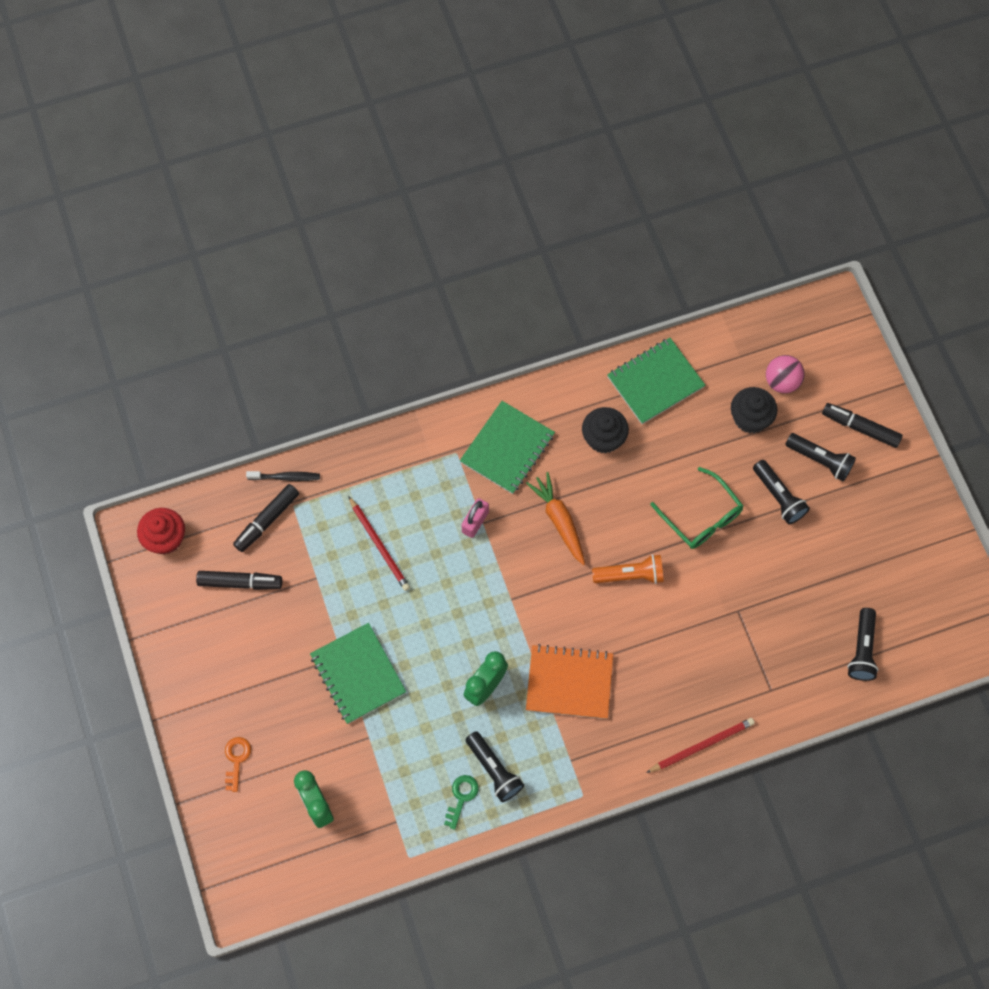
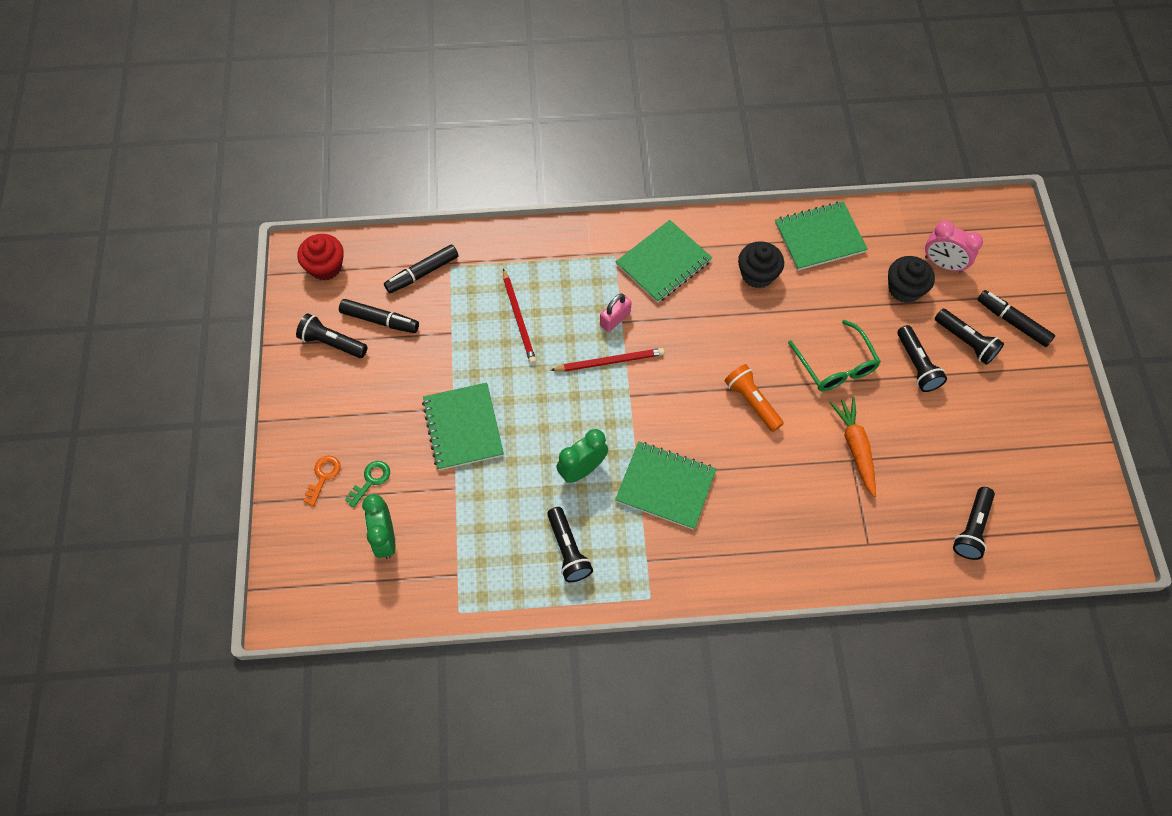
camera: 15 degrees right, 5 degrees down
black toothbrush [246,471,320,481] -> none
green key [444,775,479,830] -> green key moved to [345,461,390,508]
orange carrot [526,472,585,565] -> orange carrot moved to [830,397,876,497]
orange notebook [526,644,613,719] -> green notebook [615,441,716,530]
orange flashlight [592,554,664,584] -> orange flashlight turned 135 degrees counterclockwise [724,364,784,432]
red pencil [646,718,755,773] -> red pencil moved to [551,348,665,372]
pink ball [766,355,805,393] -> pink clock [925,220,983,273]
none -> black flashlight [296,313,368,358]

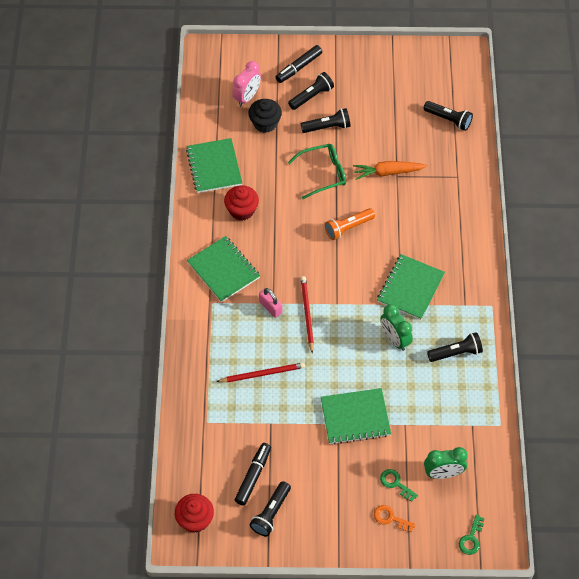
camera: 85 degrees left, 5 degrees down
black marker [384,244,458,293] -> none
black cupcake [738,241,784,288] -> red cupcake [224,185,259,221]
none -> green key [459,515,484,555]

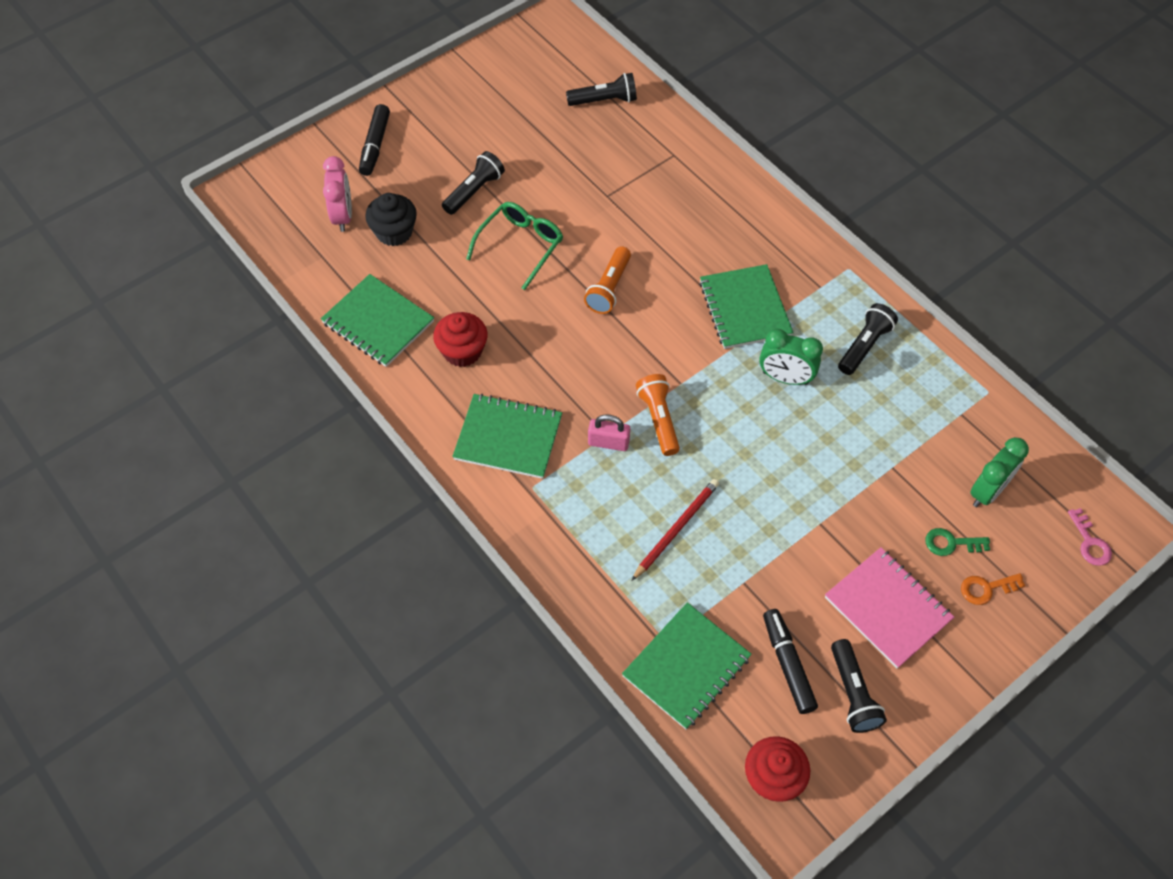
camera: 40 degrees left, 0 degrees up
black flashlight [288,72,334,110] -> none
red pencil [301,276,314,354] -> orange flashlight [636,374,680,456]
green notebook [321,388,391,445] -> green notebook moved to [622,602,752,730]
orange carrot [353,161,427,180] -> none
green key [459,515,484,555] -> pink key [1068,508,1112,566]
none -> pink notebook [825,547,954,669]

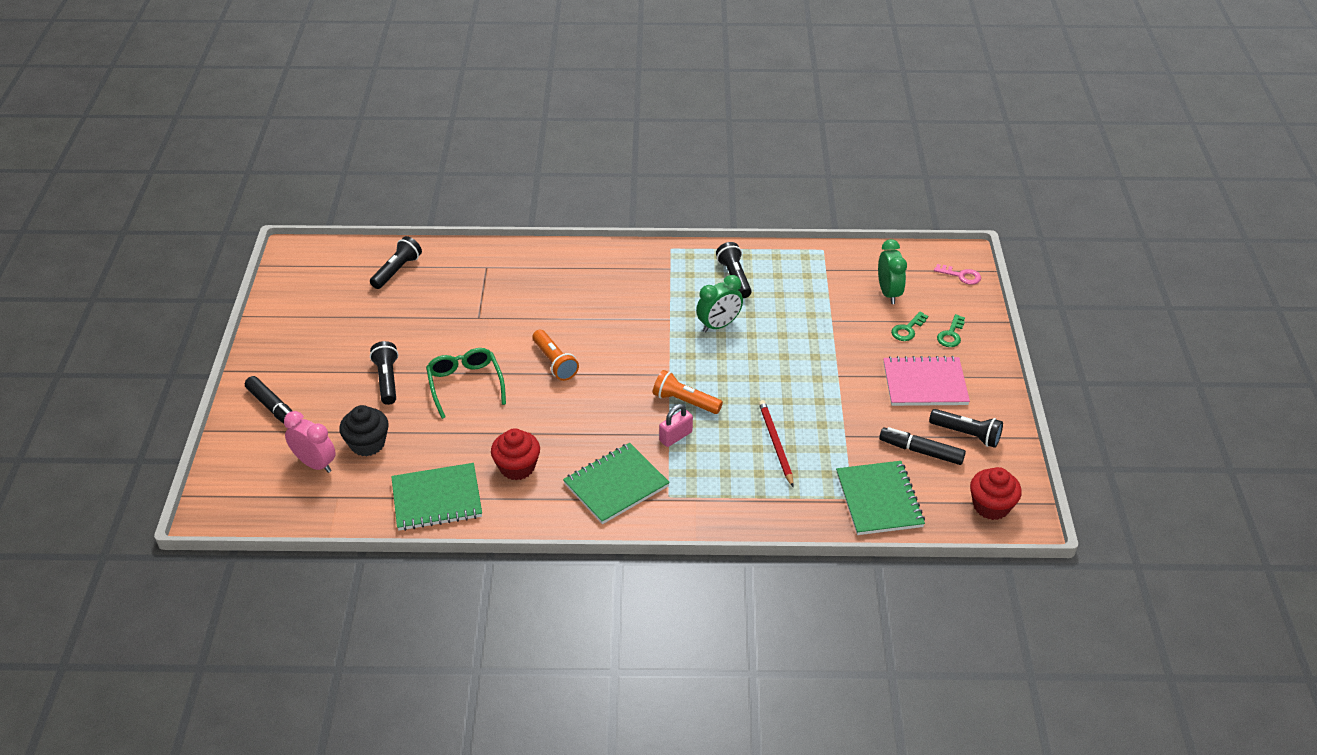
camera: 50 degrees left, 15 degrees down
green notebook [699,264,794,349] -> none
orange key [961,573,1025,605] -> green key [937,314,965,347]

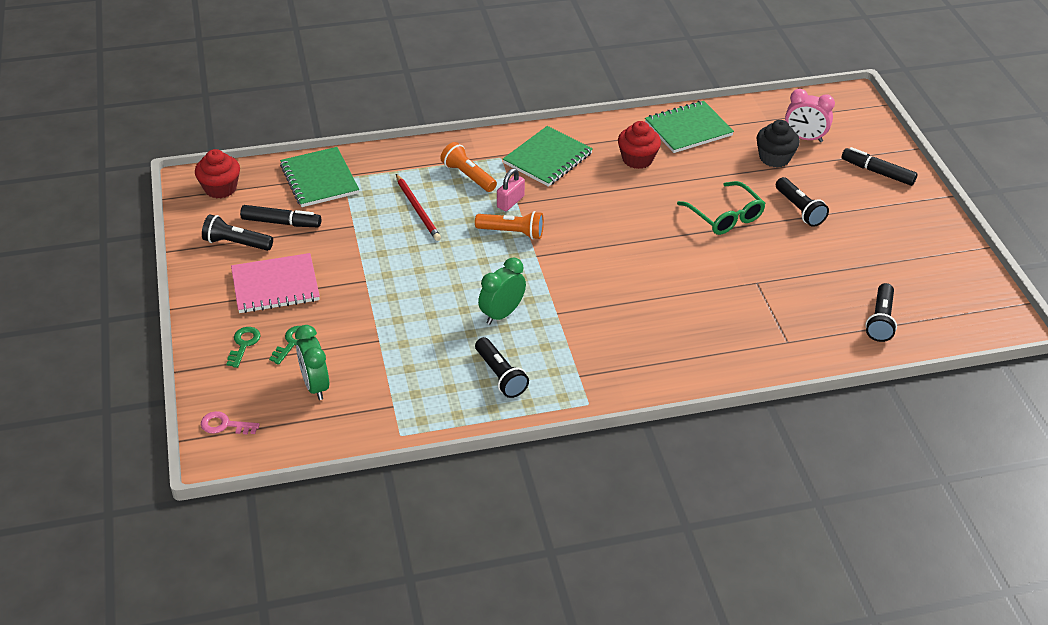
camera: 165 degrees right, 0 degrees up
orange flashlight [532,330,579,381] -> orange flashlight moved to [440,142,497,192]

